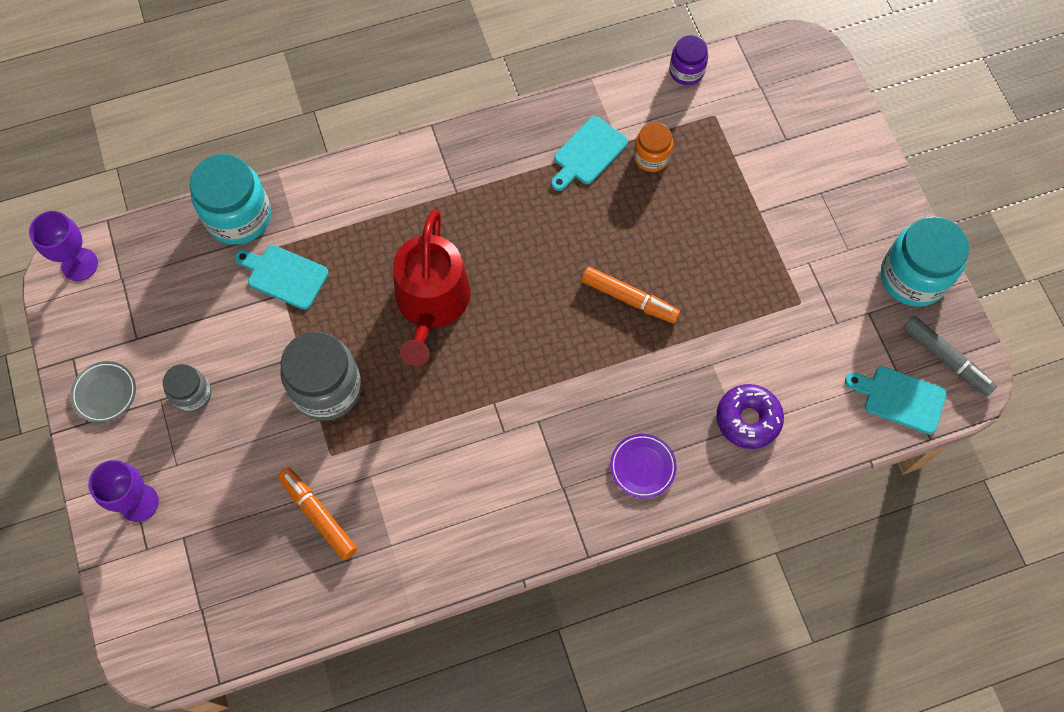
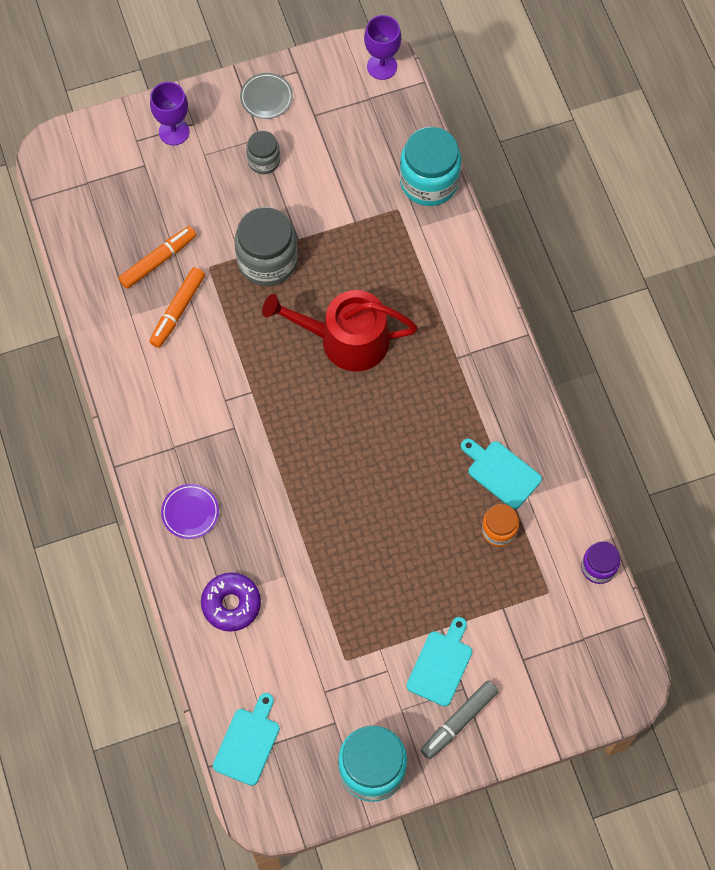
camera: 90 degrees right, 0 degrees up
turquoise cutting board [235,245,329,310] -> turquoise cutting board moved to [406,617,472,707]
orange marker [581,267,680,323] -> orange marker moved to [149,267,205,348]
grey marker [903,316,997,396] -> grey marker moved to [421,681,499,760]

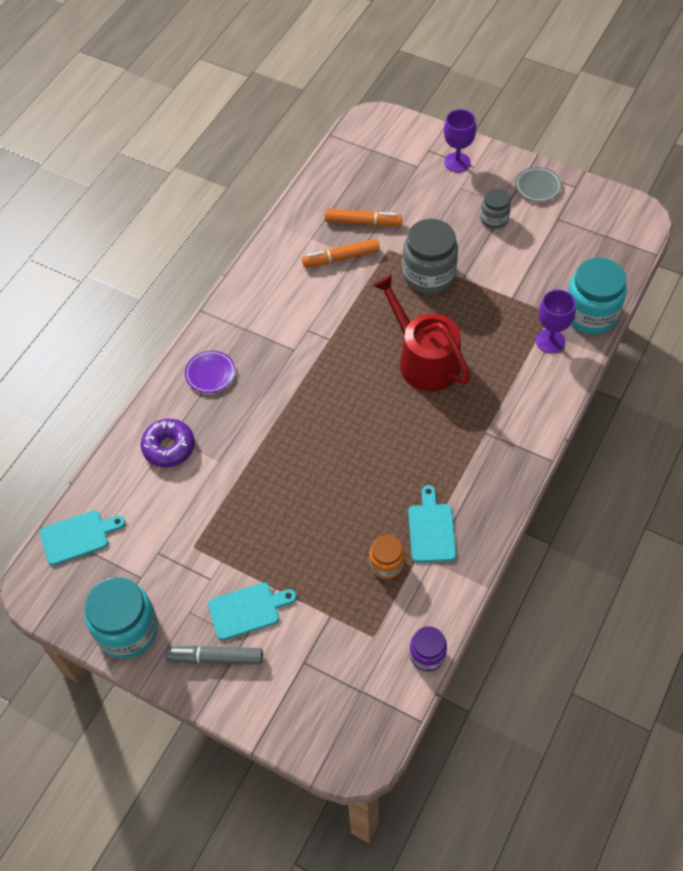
camera: 50 degrees right, 10 degrees down
purple goblet [364,15,401,80] -> purple goblet moved to [536,290,576,353]

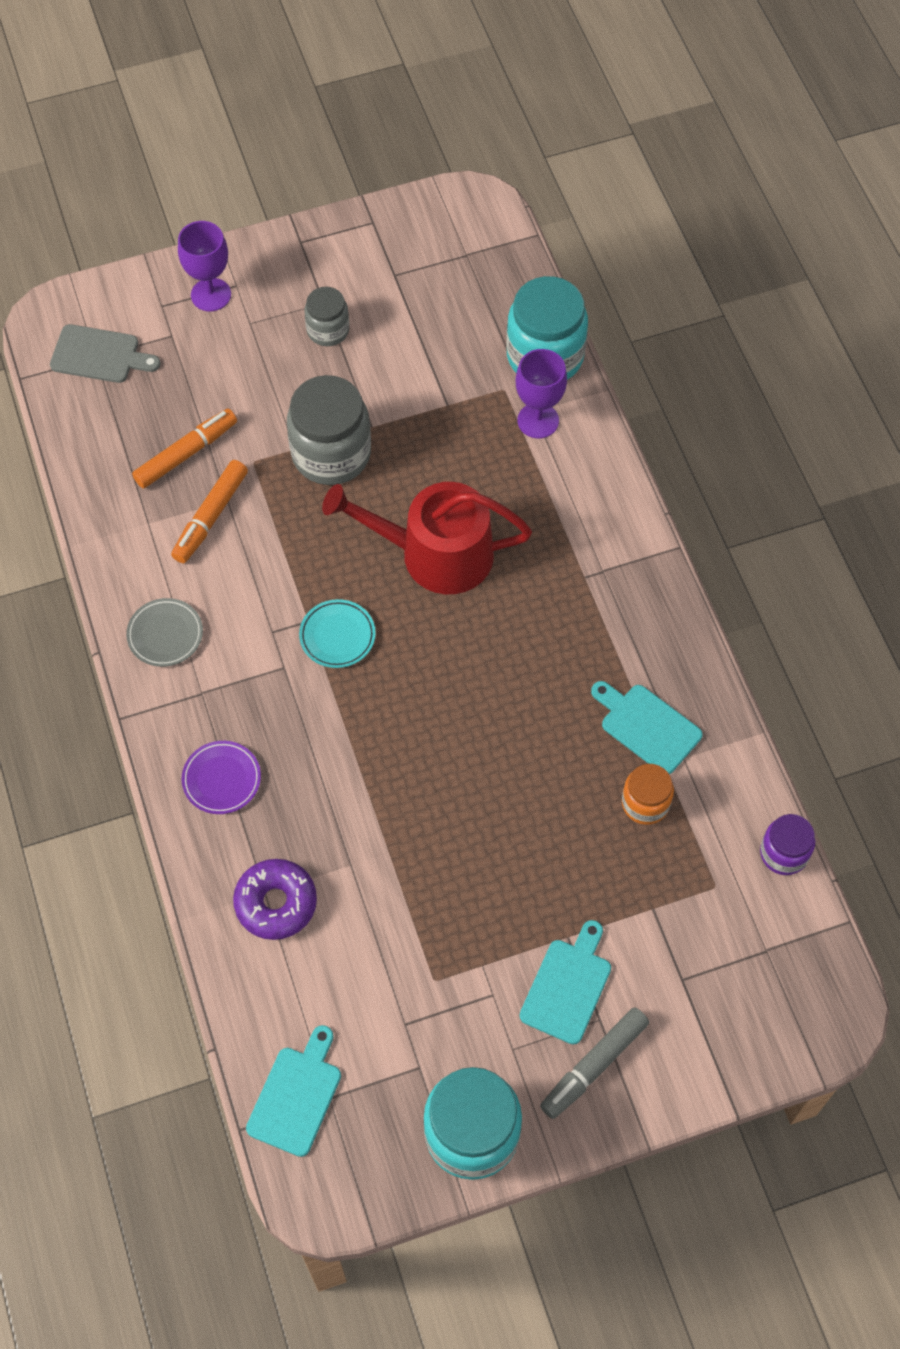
camera: 50 degrees left, 5 degrees up
grey plate [515,167,562,202] -> grey plate moved to [126,598,203,667]
none -> grey cutting board [50,324,161,383]
none -> turquoise plate [299,599,376,668]

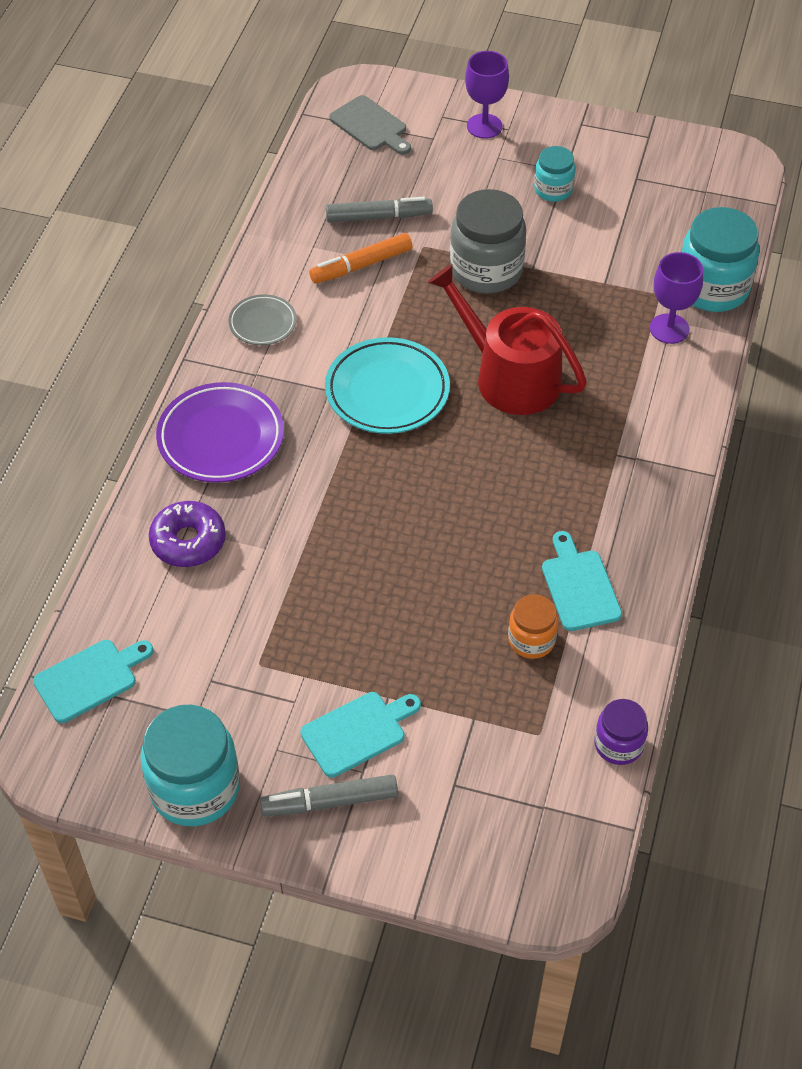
camera: 35 degrees right, 10 degrees down
orange marker [132,409,237,488] -> grey marker [326,197,433,223]
purple plate [182,741,261,814] -> purple plate [156,382,284,483], size x1.77
turquoise plate [299,599,376,668] -> turquoise plate [325,337,450,434], size x1.77
grey jar [304,287,349,346] -> turquoise jar [534,146,575,202]

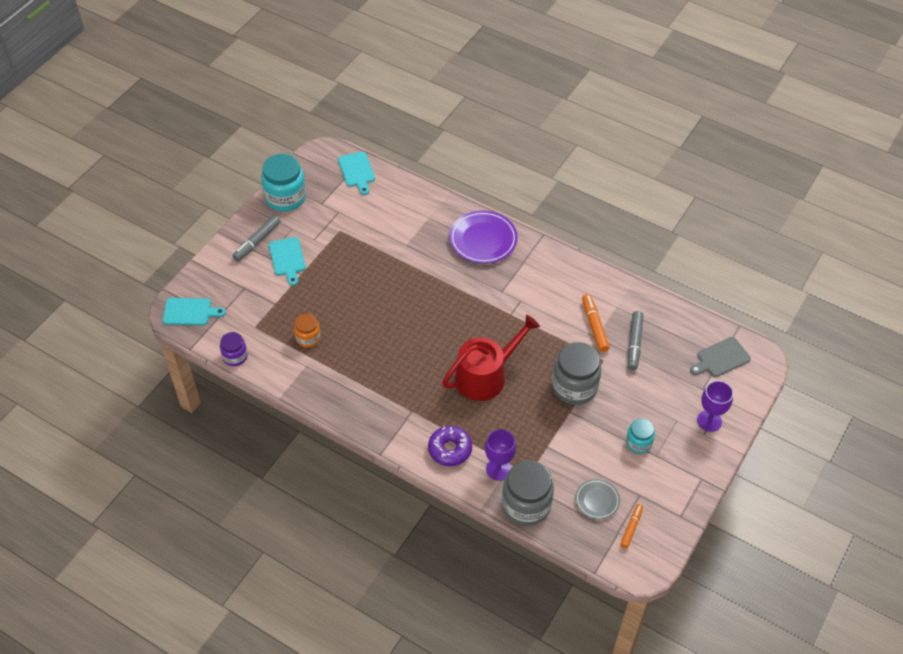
camera: 105 degrees right, 0 degrees up
purple donut [149,501,226,567] -> purple donut moved to [428,426,472,466]
grey plate [229,294,297,345] -> grey plate moved to [575,479,620,519]
grey marker [260,774,398,816] -> grey marker turned 150 degrees counterclockwise [232,215,281,261]
turquoise plate [325,337,450,434] -> none
turquoise cutting board [542,531,622,631] -> turquoise cutting board moved to [163,298,226,325]
turquoise jar [681,207,759,312] -> grey jar [502,460,554,526]
none -> orange marker [620,504,643,549]

